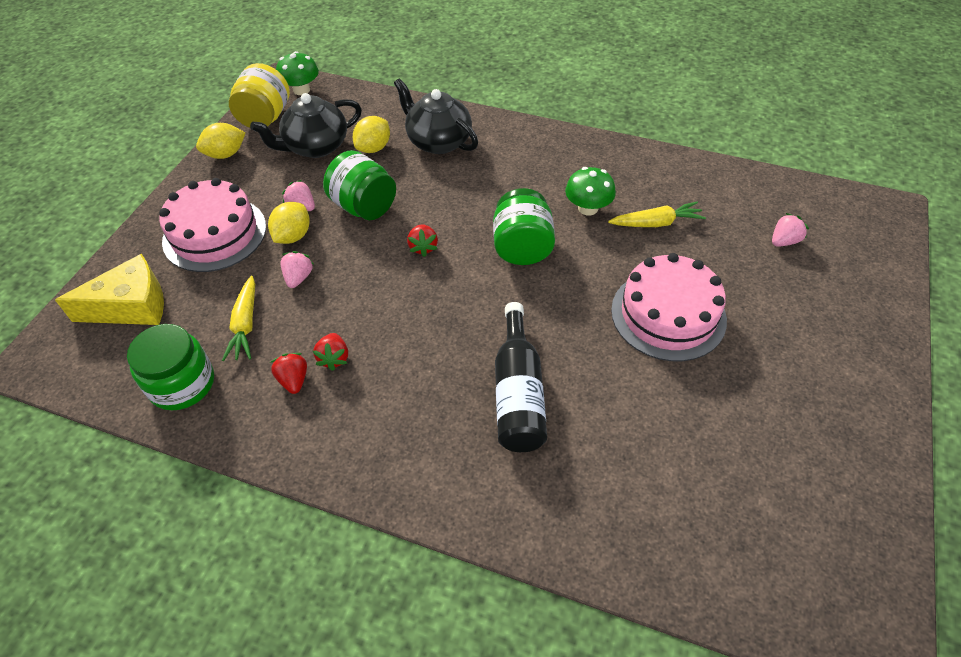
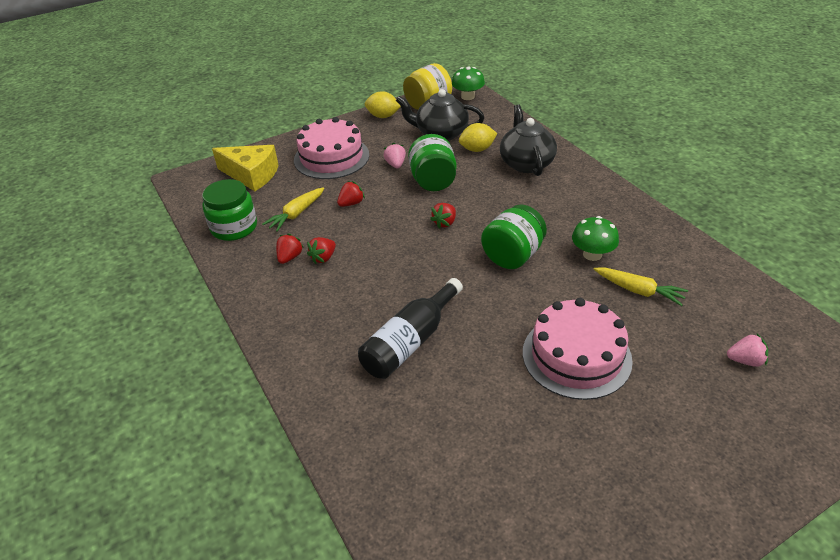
camera: 40 degrees right, 10 degrees down
yellow lemon [268,202,310,244] -> none
pink strawberry [281,251,313,288] -> red strawberry [337,181,365,207]

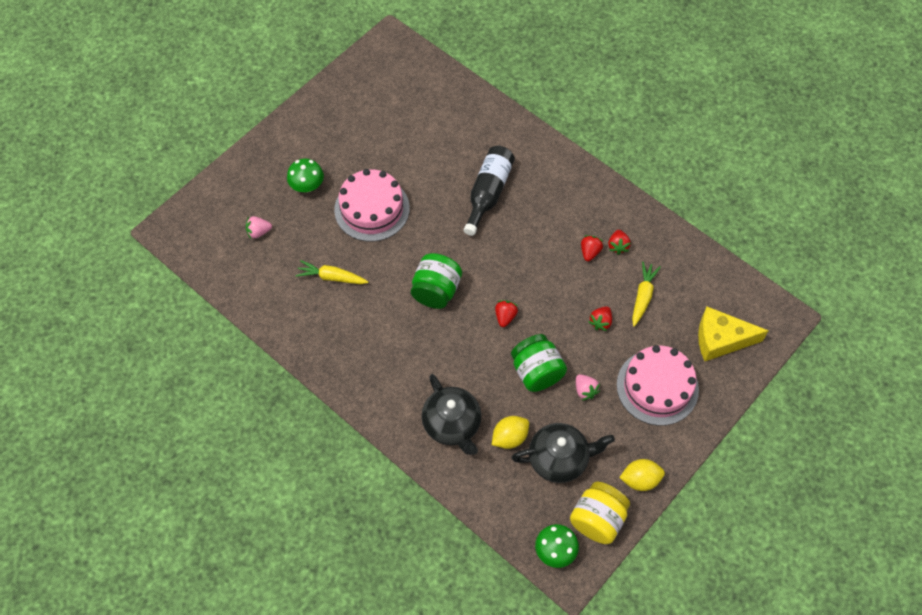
camera: 160 degrees right, 20 degrees up
green jar [202,179,257,241] -> none
green mushroom [572,216,619,261] -> green mushroom moved to [287,159,324,192]

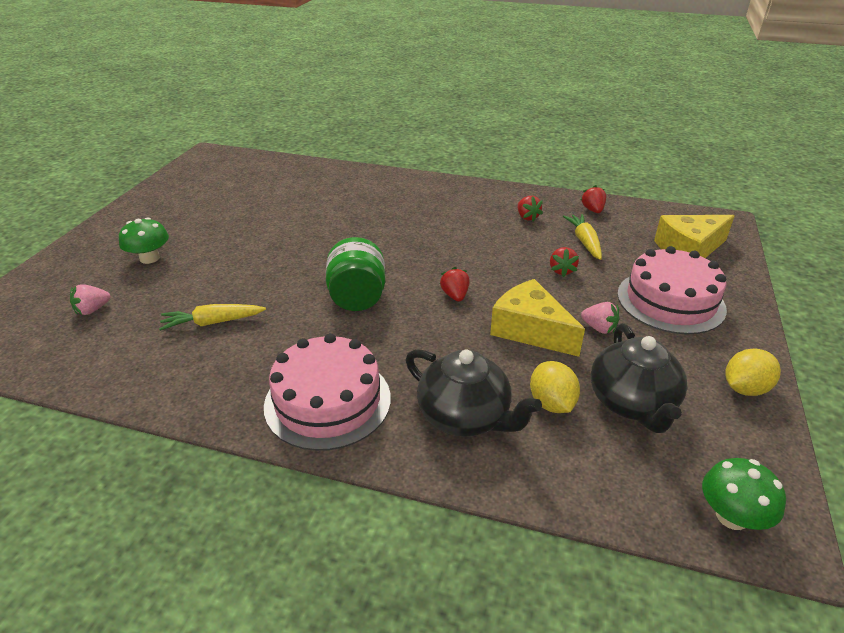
camera: 25 degrees left, 25 degrees down
pink cake [334,169,410,242] -> pink cake moved to [264,333,391,451]
black bottle [464,146,515,236] -> none
yellow lemon [492,416,529,449] -> yellow lemon turned 45 degrees counterclockwise [530,361,580,413]
green jar [511,334,567,392] -> yellow cheese [490,279,585,357]
black teapot [511,423,615,483] -> black teapot turned 120 degrees clockwise [591,323,687,433]
yellow jar [570,482,630,544] -> none
red strawberry [581,235,603,261] -> red strawberry moved to [581,185,606,213]

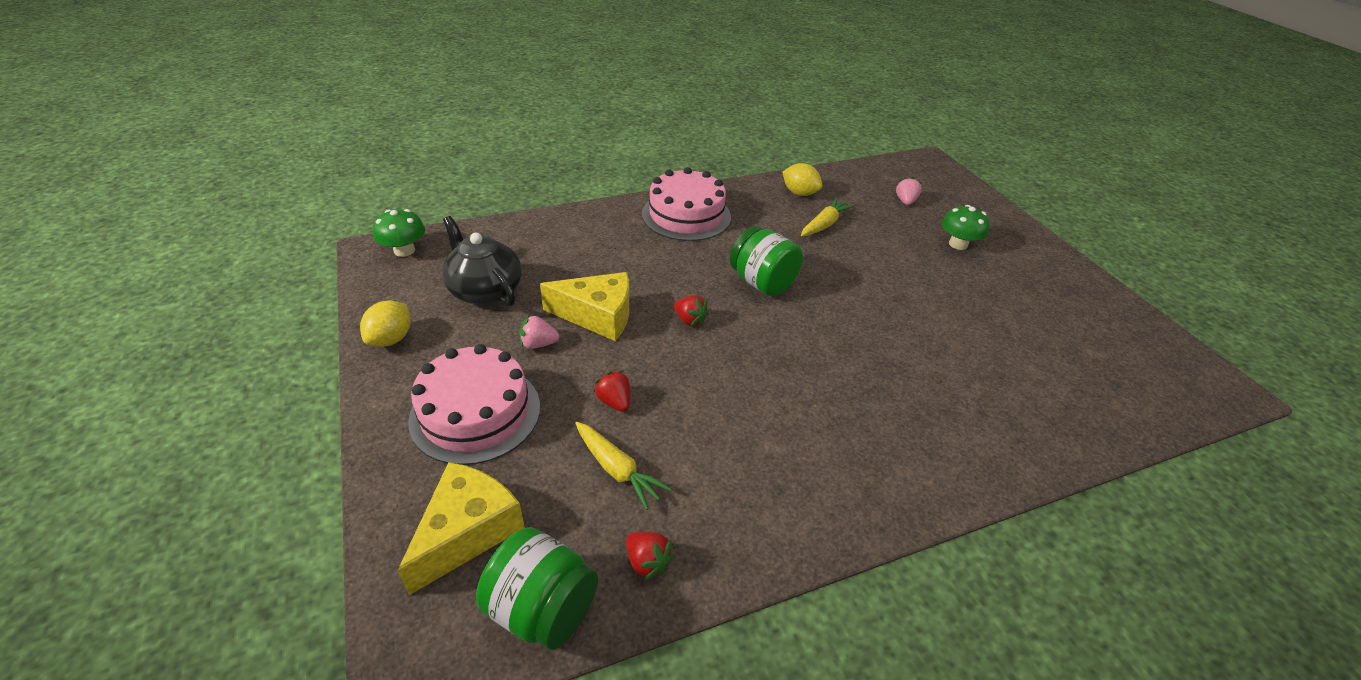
camera: 140 degrees right, 5 degrees up
black teapot [406,349,542,437] -> none
red strawberry [518,196,543,222] -> none
yellow lemon [530,361,580,413] -> yellow lemon moved to [782,163,822,196]
none -> green jar [476,527,598,650]

